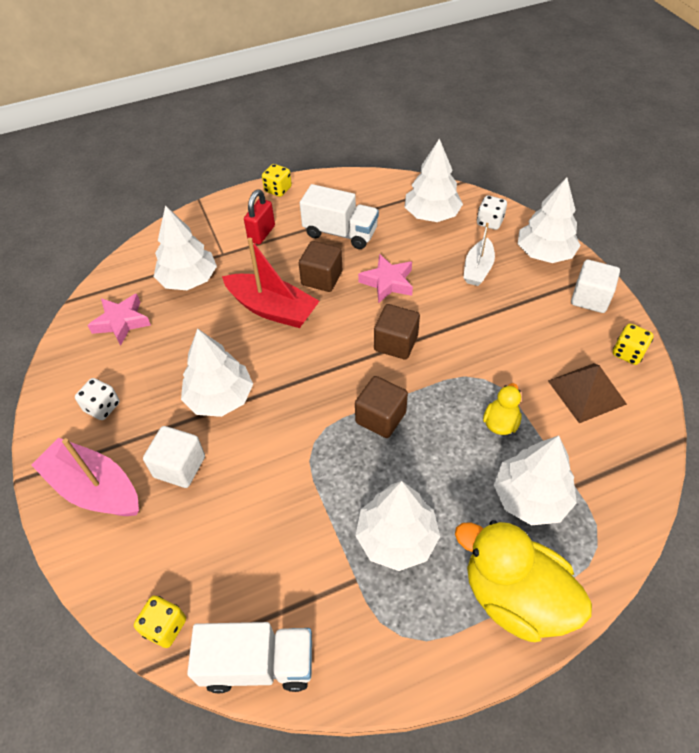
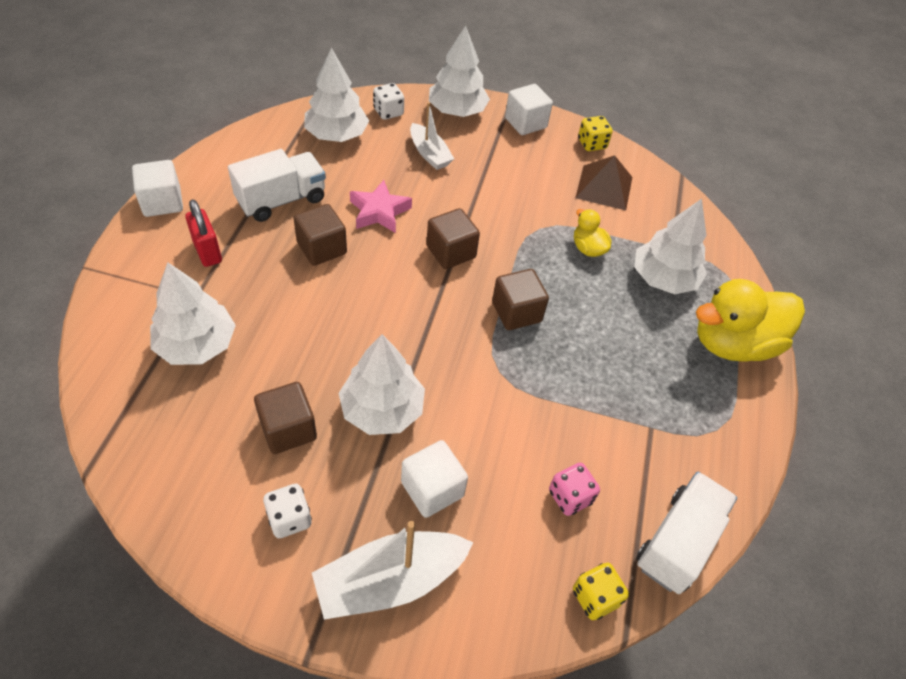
camera: 60 degrees left, 0 degrees up
pink boat [31,438,139,516] -> white boat [312,521,473,620]
pink star [87,294,151,346] -> none
red boat [222,238,320,328] -> none
yellow dice [262,164,292,197] -> white cube [132,160,183,217]
white tree [356,481,440,571] -> none
none -> brown cube [254,382,317,454]
none -> pink dice [549,463,600,516]

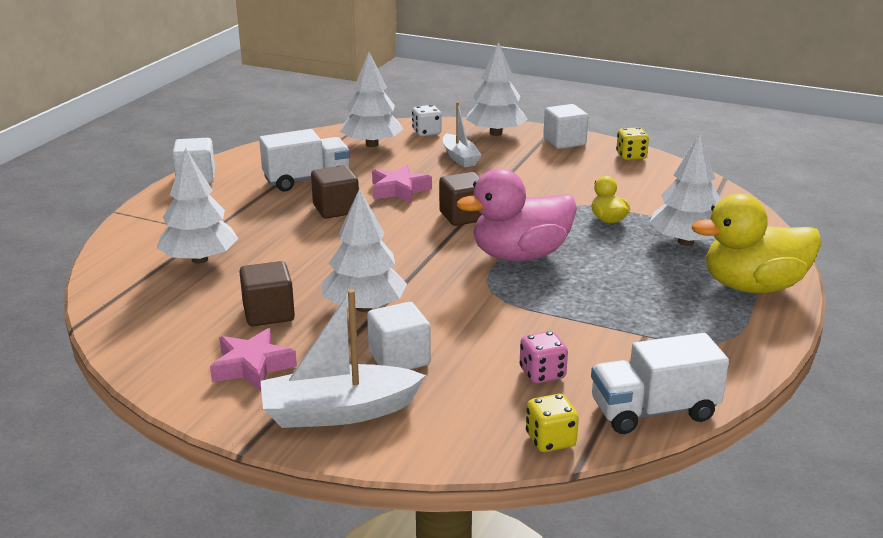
camera: 15 degrees right, 25 degrees down
red padlock [185,199,222,267] -> none
white dice [263,484,312,538] -> pink star [210,328,297,391]
brown cube [492,269,549,330] -> pink duck [457,169,577,261]
brown pyramid [575,155,632,210] -> none
white truck [636,472,737,594] -> white truck turned 150 degrees counterclockwise [591,333,729,434]

